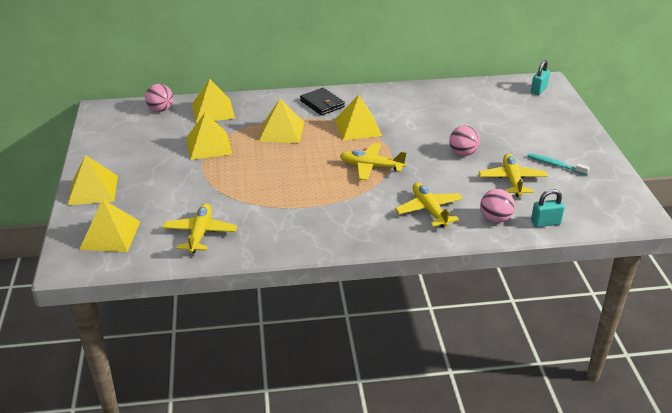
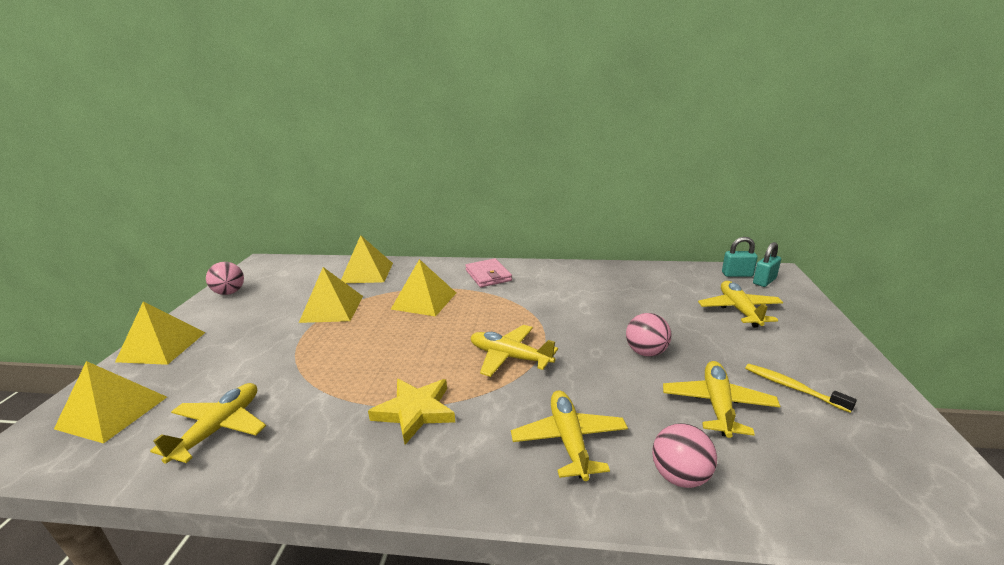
camera: 15 degrees right, 10 degrees down
pink ball [145,84,174,112] -> pink ball moved to [206,262,244,295]
black wallet [300,88,345,116] -> pink wallet [465,258,512,287]
yellow pyramid [335,95,382,140] -> none
turquoise toothbrush [527,153,590,175] -> yellow toothbrush [745,364,857,413]
turquoise padlock [531,189,565,227] -> turquoise padlock moved to [722,237,758,277]
none -> yellow star [368,379,455,445]
none -> yellow plane [698,281,783,328]

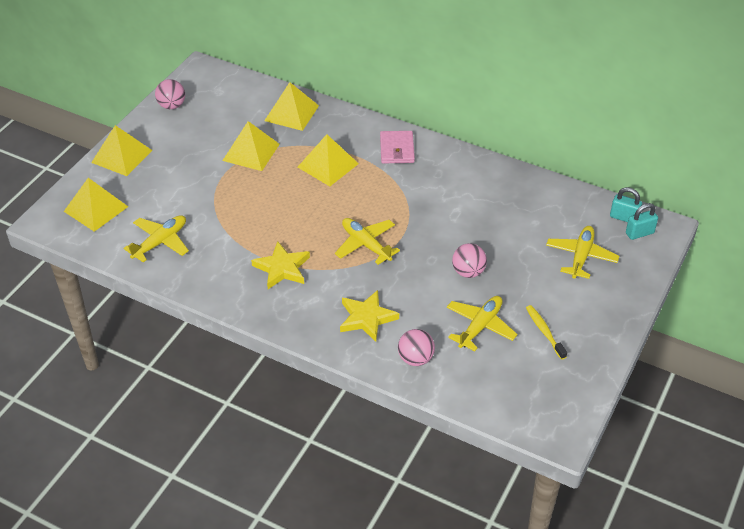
camera: 20 degrees right, 20 degrees up
yellow plane [511,390,628,481] -> yellow star [340,290,399,342]

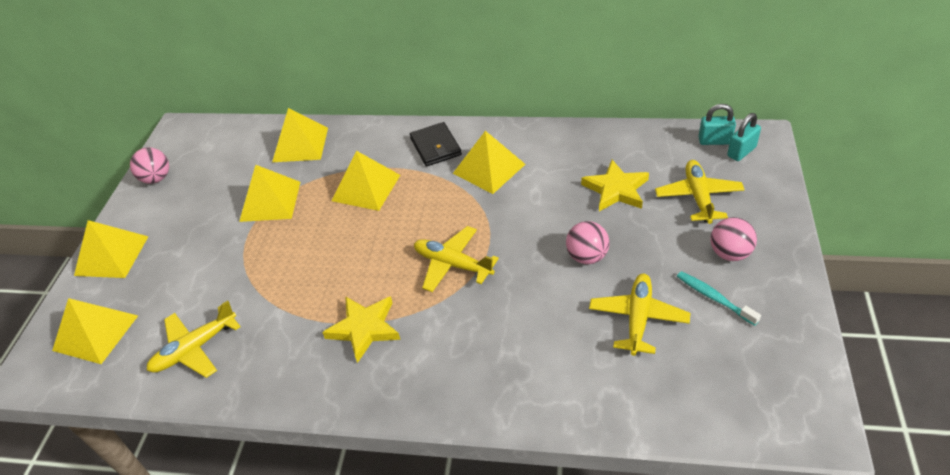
camera: 15 degrees left, 0 degrees up
yellow plane [123,215,189,262] -> yellow plane turned 150 degrees counterclockwise [146,300,241,378]
yellow star [340,290,399,342] -> yellow star moved to [581,160,649,211]
pink wallet [380,131,415,163] -> black wallet [410,122,462,167]
pink ball [398,329,435,366] -> pink ball moved to [710,217,757,261]
yellow toothbrush [526,305,567,360] -> turquoise toothbrush [677,271,761,326]
none -> yellow pyramid [453,131,526,194]

